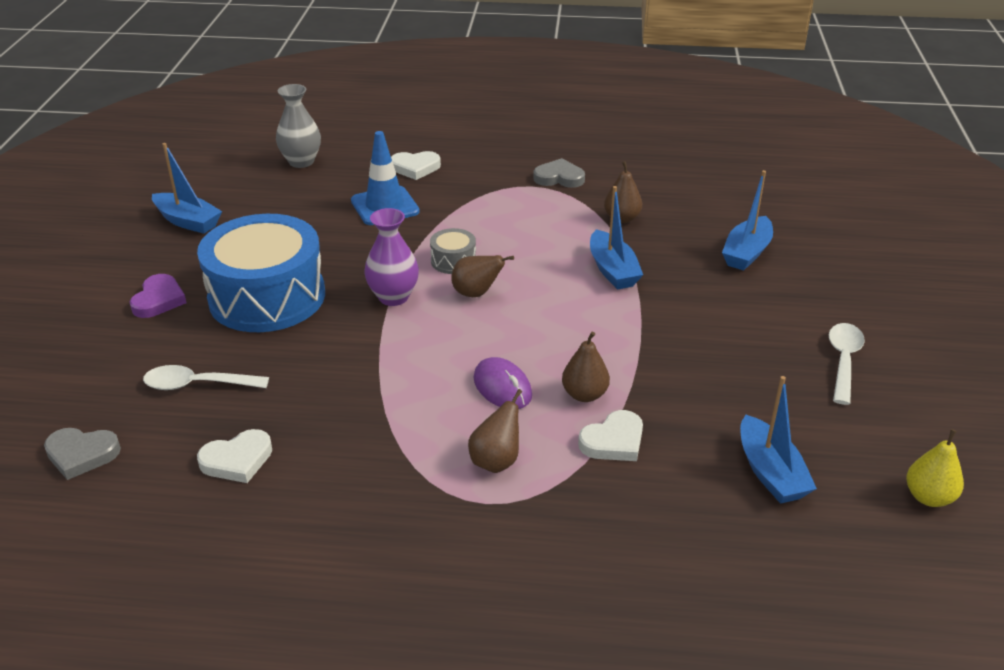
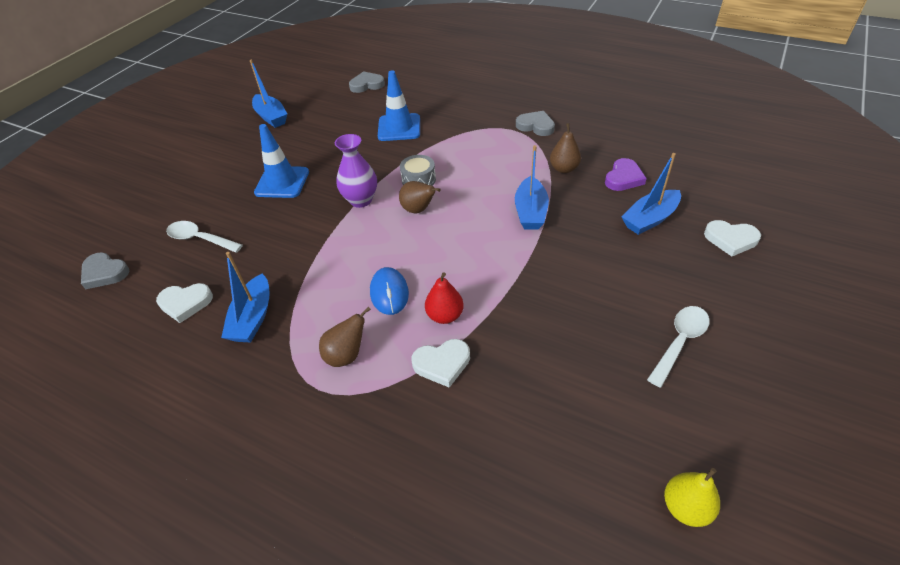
camera: 25 degrees right, 10 degrees up
purple heart [130,274,187,318] -> purple heart moved to [605,158,647,191]
blue drum [197,214,325,332] -> blue traffic cone [254,124,309,198]
grey vase [276,84,321,168] -> grey heart [349,71,385,93]
white heart [391,151,441,180] -> white heart moved to [704,220,761,256]
purple mouse [474,357,532,409] -> blue mouse [370,267,409,315]
brown pear [562,332,610,402] -> red pear [425,272,464,324]
blue boat [740,376,817,504] -> blue boat moved to [221,252,270,342]

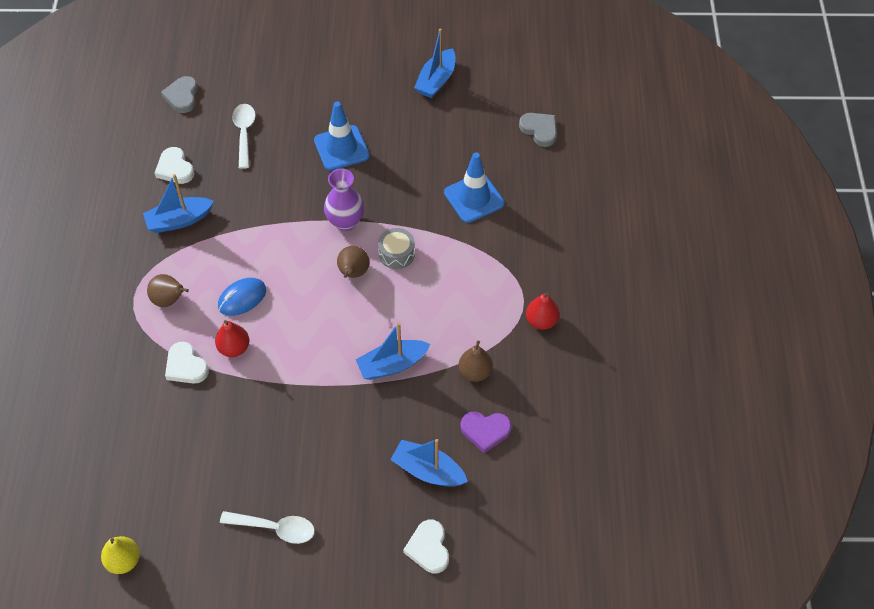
camera: 60 degrees right, 10 degrees up
grey heart [516,111,555,136] -> red pear [526,292,559,330]

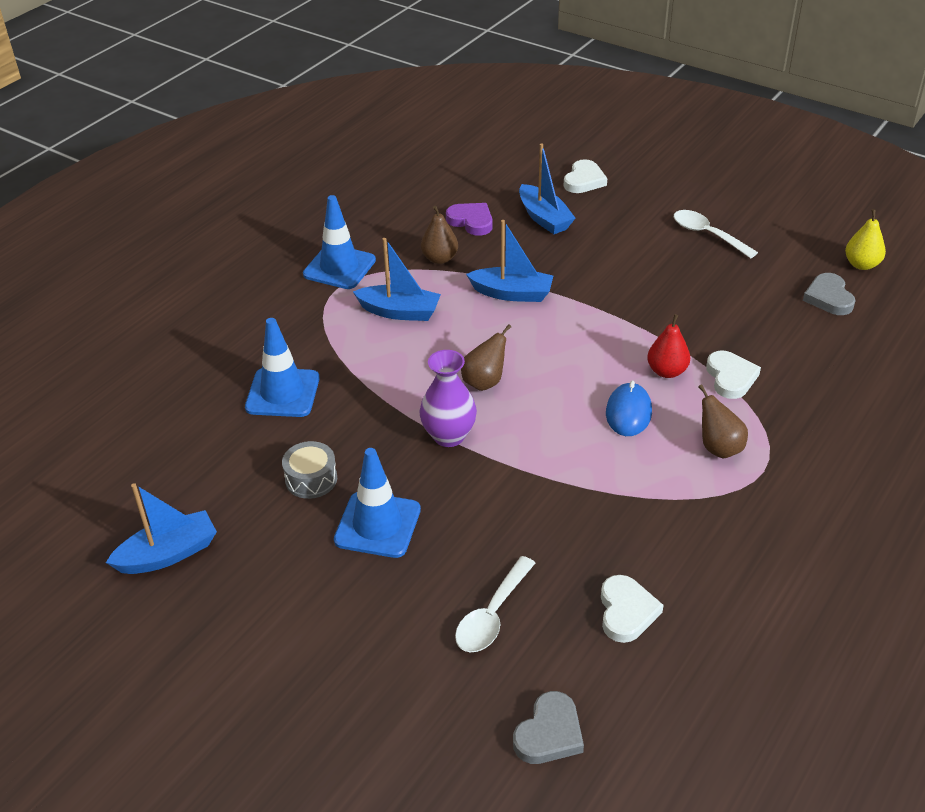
camera: 145 degrees left, 15 degrees down
blue boat [143,174,214,233] -> blue boat moved to [353,238,441,321]
blue mouse [218,278,266,316] -> blue mouse turned 75 degrees counterclockwise [606,380,652,436]
grey drum [378,228,415,269] -> grey drum moved to [282,441,337,499]
grey heart [519,113,557,147] -> grey heart moved to [803,273,855,315]
red pear [526,292,559,330] -> blue traffic cone [303,195,376,289]

